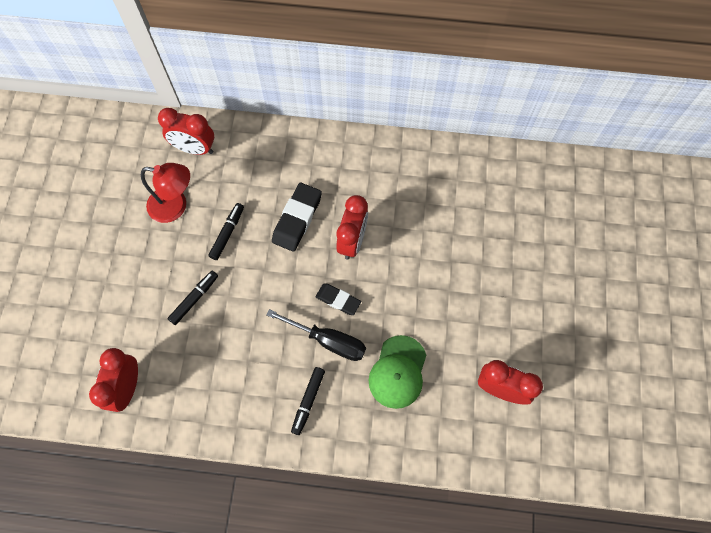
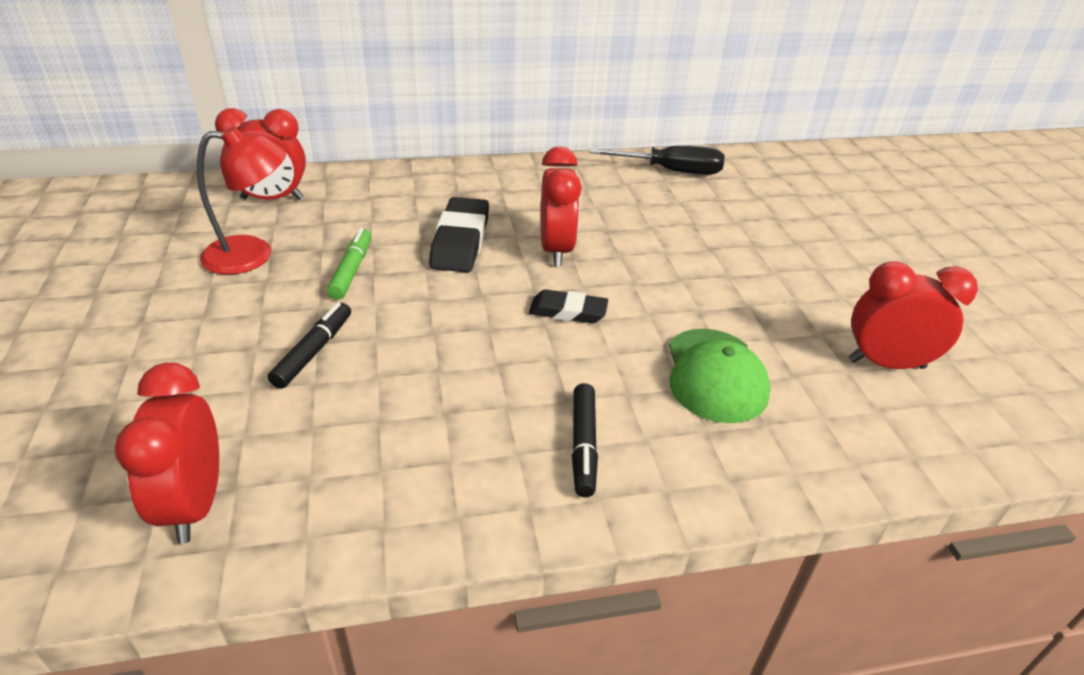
camera: 20 degrees left, 30 degrees down
black marker [208,203,244,260] -> green marker [327,228,371,300]
black screwdriver [266,309,366,361] -> black screwdriver moved to [589,145,724,175]

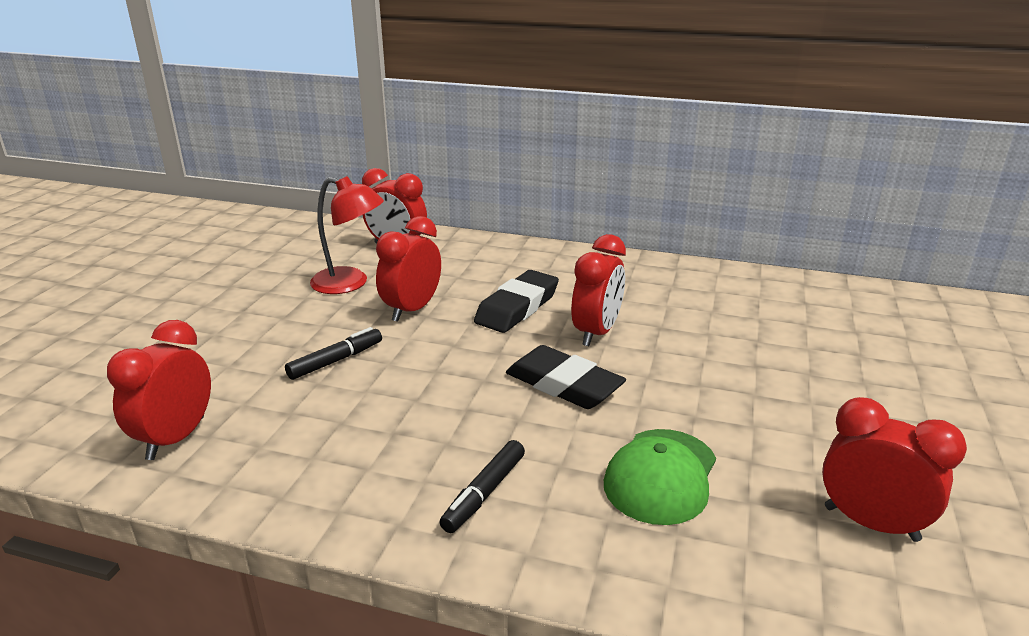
camera: 30 degrees right, 10 degrees down
green marker [327,228,371,300] -> red clock [376,216,441,322]
black eraser [529,289,608,323] -> black eraser [506,345,626,409], size x1.59
black screwdriver [589,145,724,175] -> none

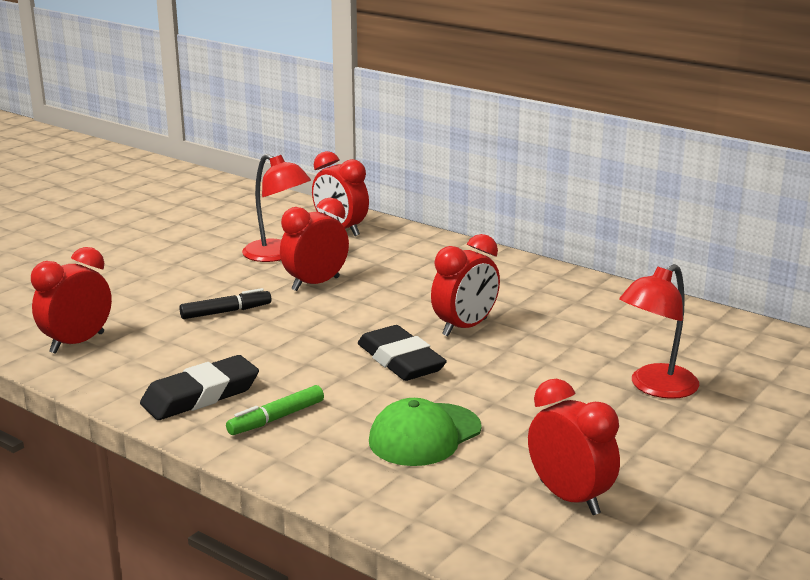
camera: 20 degrees right, 5 degrees down
black marker [439,440,525,533] -> green marker [226,385,324,435]
black eraser [474,270,559,333] -> black eraser moved to [140,355,259,420]
none -> red lamp [619,264,699,399]

